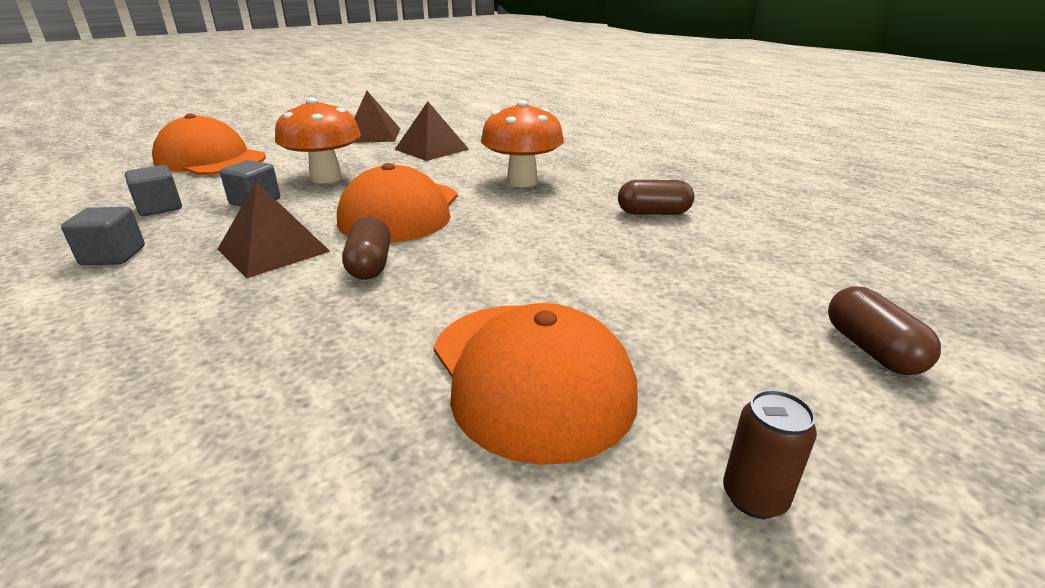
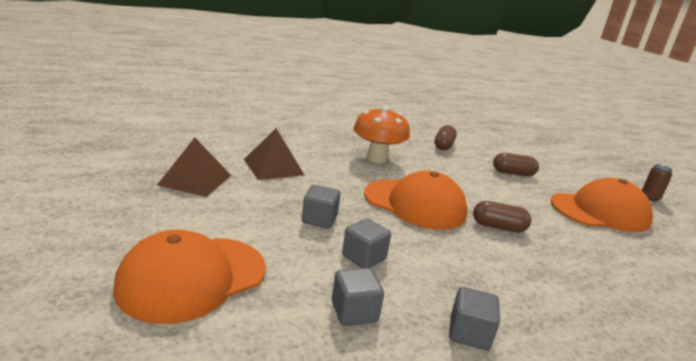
camera: 75 degrees left, 5 degrees down
brown pyramid [218,182,330,278] -> none
orange mushroom [275,98,361,183] -> grey cube [302,185,341,228]
brown capsule [828,286,941,375] -> brown capsule moved to [493,153,539,176]

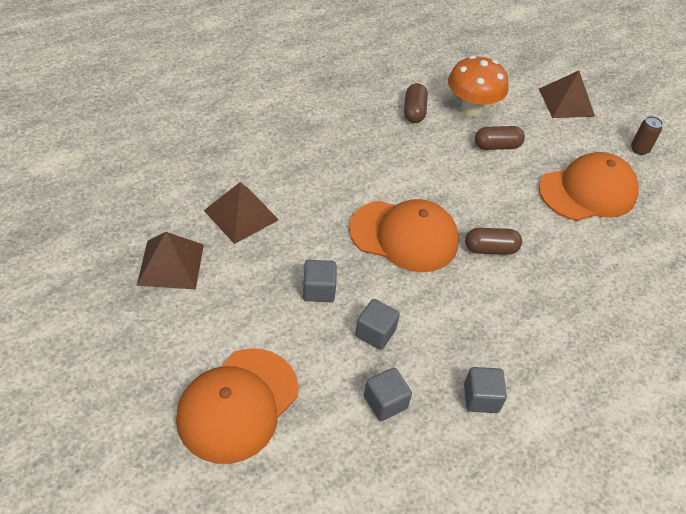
camera: 15 degrees left, 25 degrees up
orange mushroom [353,106,410,164] -> orange mushroom moved to [448,55,509,117]
none -> brown pyramid [539,71,595,118]

